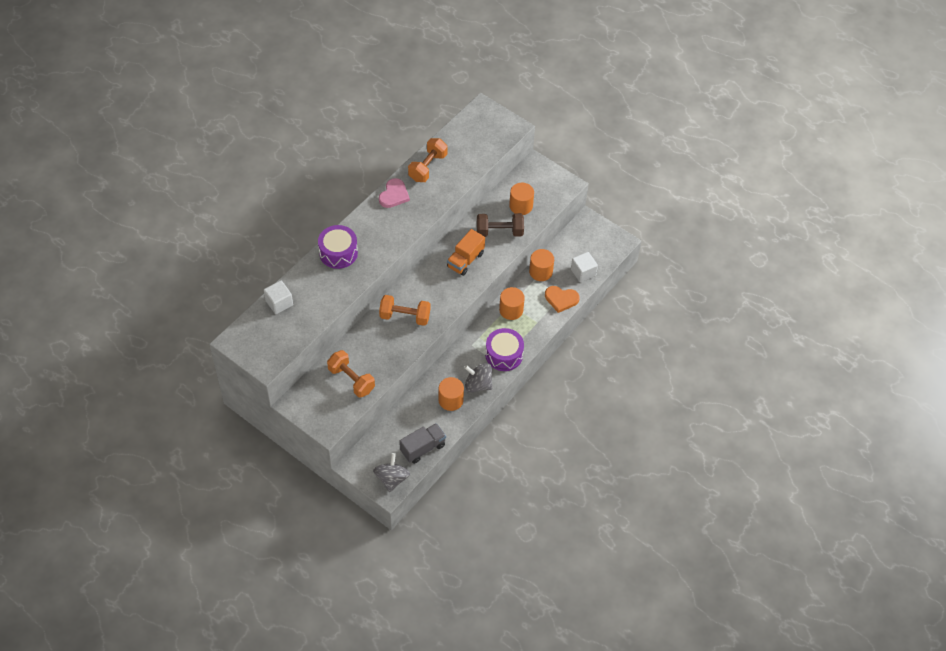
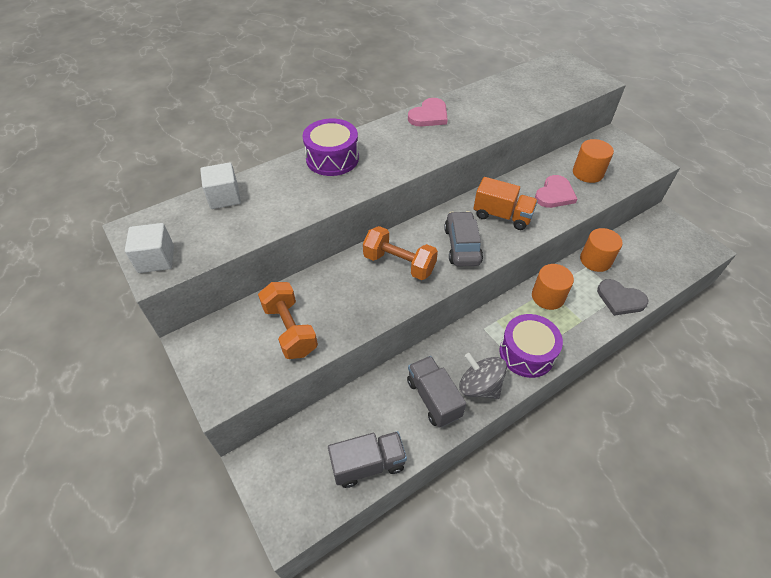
camera: 20 degrees right, 5 degrees down
grey spinning top [373,453,410,492] -> none
orange dumbbell [408,138,448,182] -> none
orange cylinder [438,377,464,411] -> grey truck [407,356,466,427]
orange truck [447,229,485,276] -> orange truck turned 120 degrees counterclockwise [473,177,538,230]
brown dumbbell [477,213,524,237] -> pink heart [535,175,577,208]
orange heart [545,286,579,313] -> grey heart [597,279,648,316]
white cube [571,252,598,283] -> white cube moved to [125,223,174,273]
none -> grey car [444,211,483,267]

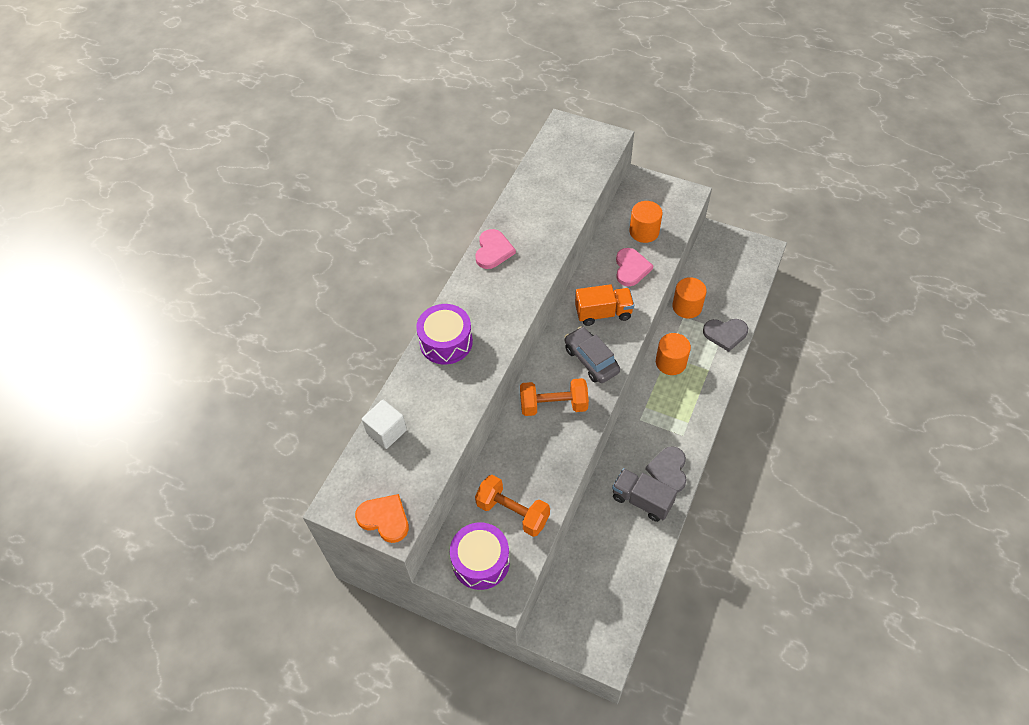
camera: 30 degrees left, 5 degrees up
white cube [125,223,174,273] -> orange heart [355,494,409,543]
grey truck [328,431,407,488] -> none
grey spinning top [459,353,507,399] -> grey heart [645,446,687,493]
purple drum [499,314,563,378] -> purple drum moved to [450,522,510,590]

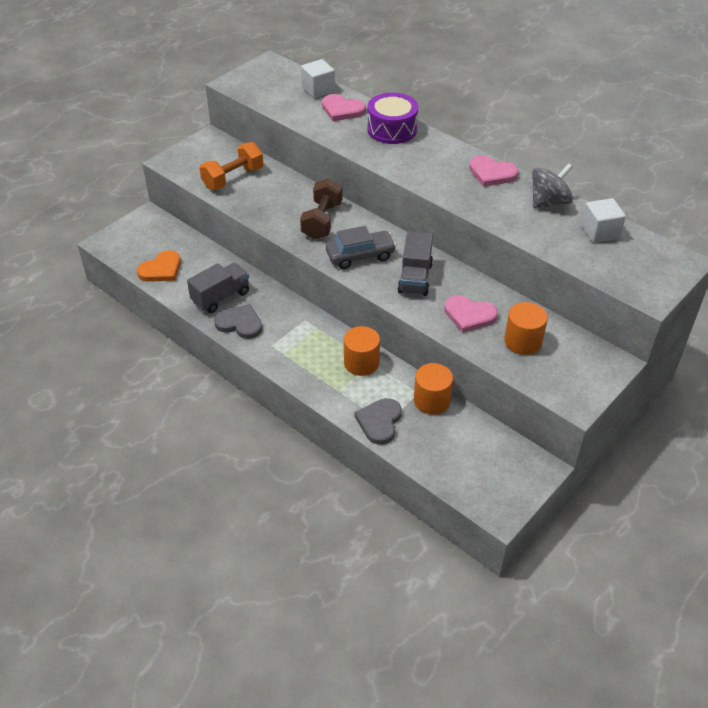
camera: 105 degrees right, 10 degrees down
orange heart [355,494,409,543] -> orange heart moved to [137,250,181,282]
purple drum [450,522,510,590] -> none
orange dumbbell [520,378,589,416] -> brown dumbbell [300,178,342,240]
orange truck [575,284,634,326] -> grey truck [398,232,433,296]
none -> pink heart [322,94,366,121]
none -> grey spinning top [532,163,573,208]
none -> white cube [581,198,626,243]

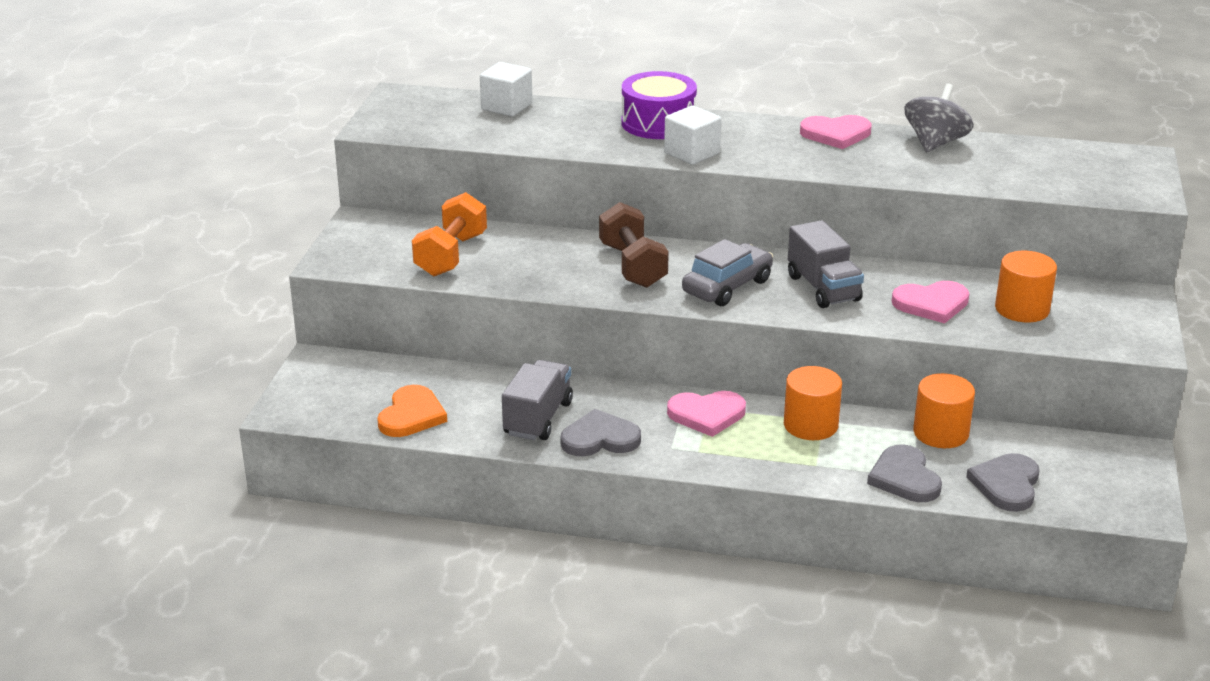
camera: 30 degrees left, 15 degrees down
pink heart [322,94,366,121] -> pink heart moved to [667,391,746,437]
white cube [581,198,626,243] -> white cube moved to [664,105,721,165]
none -> grey heart [966,453,1040,512]

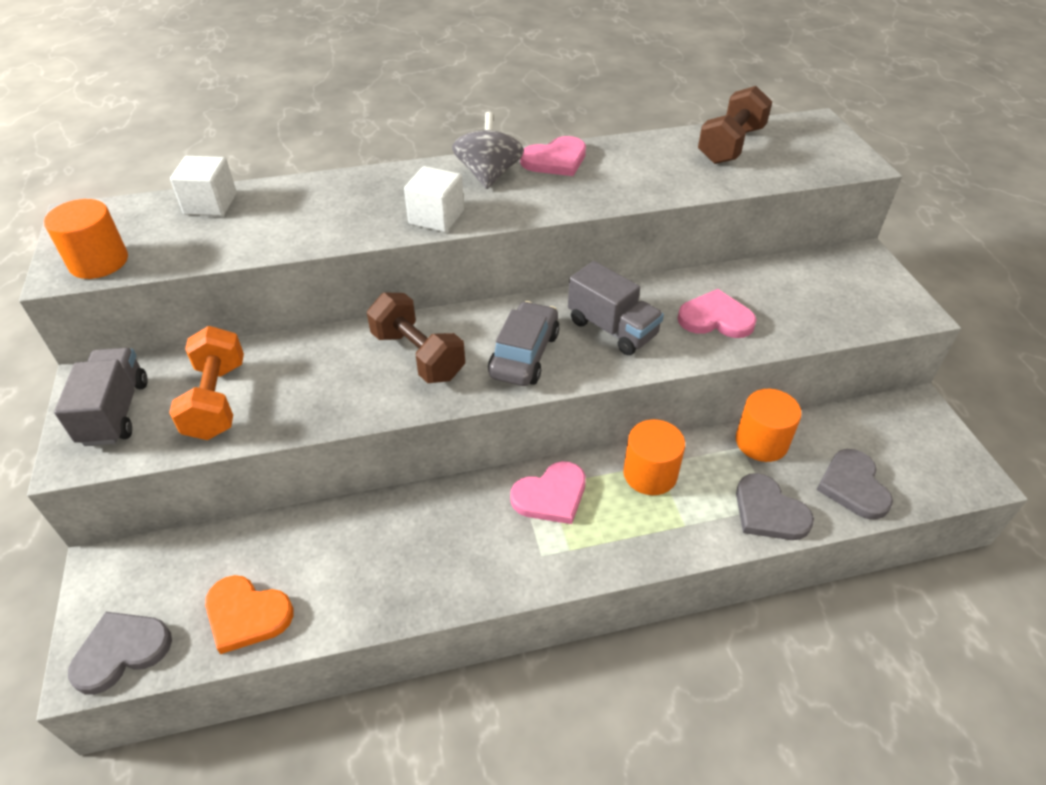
camera: 25 degrees left, 15 degrees up
orange heart [377,385,447,437] -> orange heart turned 120 degrees clockwise [205,575,294,654]
grey truck [502,360,573,440] -> grey truck moved to [54,348,147,446]
grey heart [561,409,641,456] -> grey heart moved to [68,612,172,695]
purple drum [622,71,697,139] -> none
pink heart [892,281,969,323] -> pink heart turned 135 degrees counterclockwise [678,289,757,338]
grey spinning top [904,84,973,152] -> grey spinning top moved to [452,112,524,189]
orange cylinder [995,251,1057,322] -> orange cylinder moved to [44,199,128,279]
none -> brown dumbbell [698,86,772,164]

